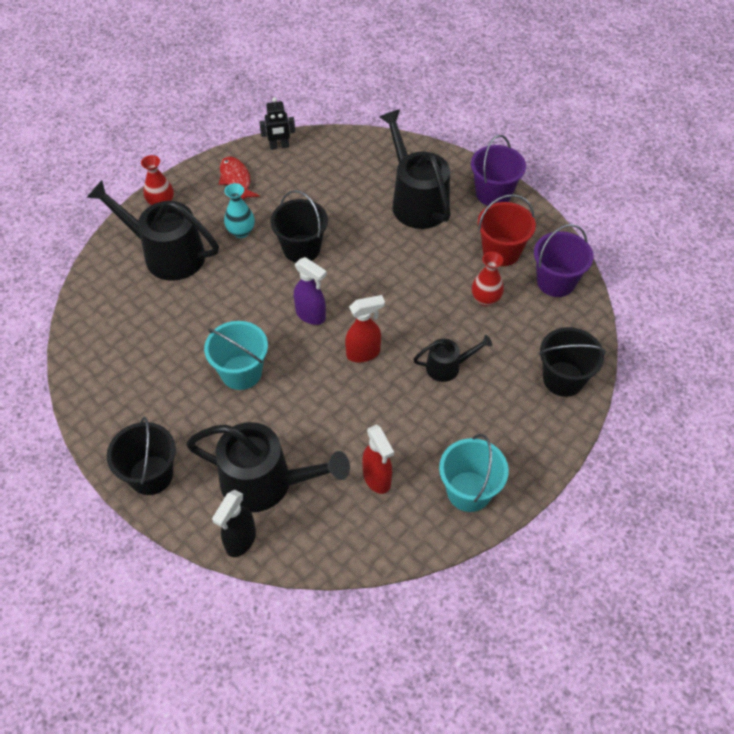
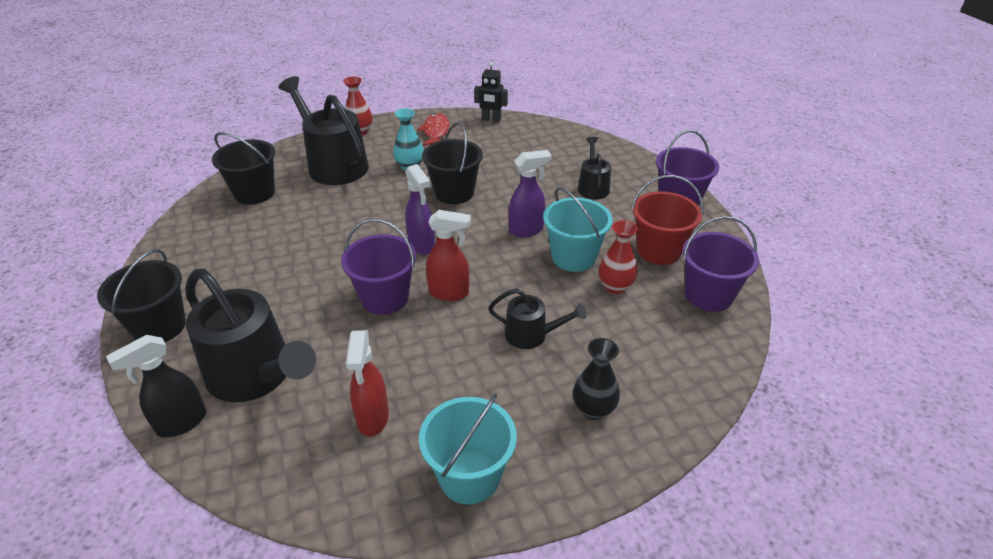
camera: 25 degrees right, 15 degrees down
turquoise bucket [204,321,268,390] -> turquoise bucket moved to [543,187,613,272]
black watering can [380,109,451,229] -> black watering can [578,137,611,199], size x0.52
black bucket [539,327,606,397] -> black bucket moved to [212,132,275,205]
none -> purple bucket [341,219,416,315]
none -> purple spray bottle [509,150,552,237]
none -> black vase [573,338,620,420]

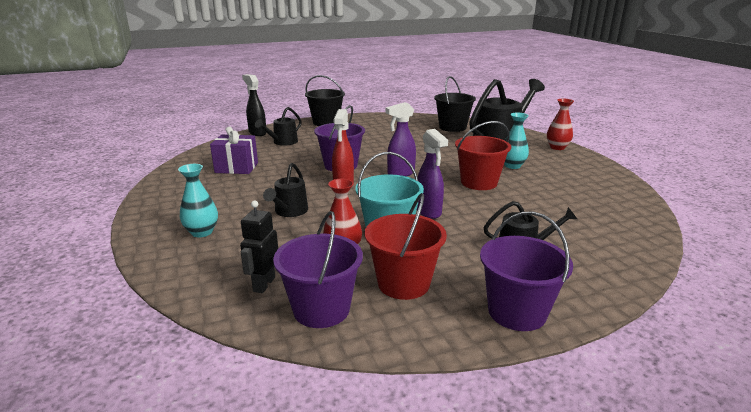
camera: 90 degrees right, 15 degrees down
black watering can [185,269,316,402] -> black watering can [255,107,302,146], size x0.52
red spray bottle [346,330,389,437] -> purple gift [210,127,258,174]
red fish [417,113,450,146] -> none
turquoise bucket [419,393,517,505] -> none
black bucket [422,122,483,204] -> red bucket [455,121,511,190]
black robot [474,62,508,122] -> black robot moved to [240,200,278,293]
black vase [573,338,620,420] -> turquoise vase [178,164,218,237]

